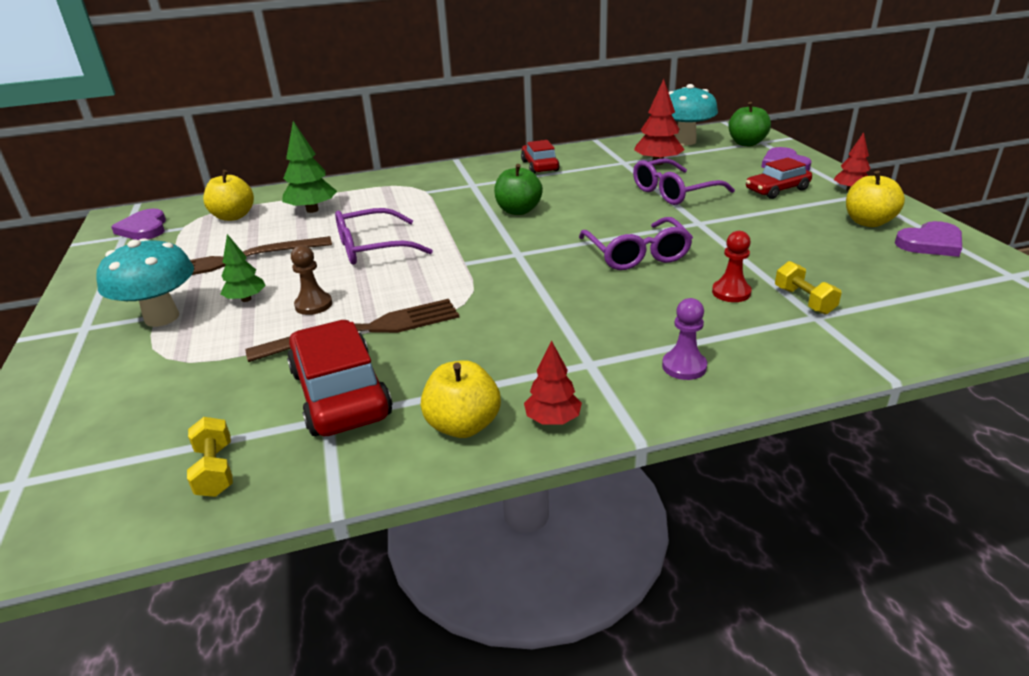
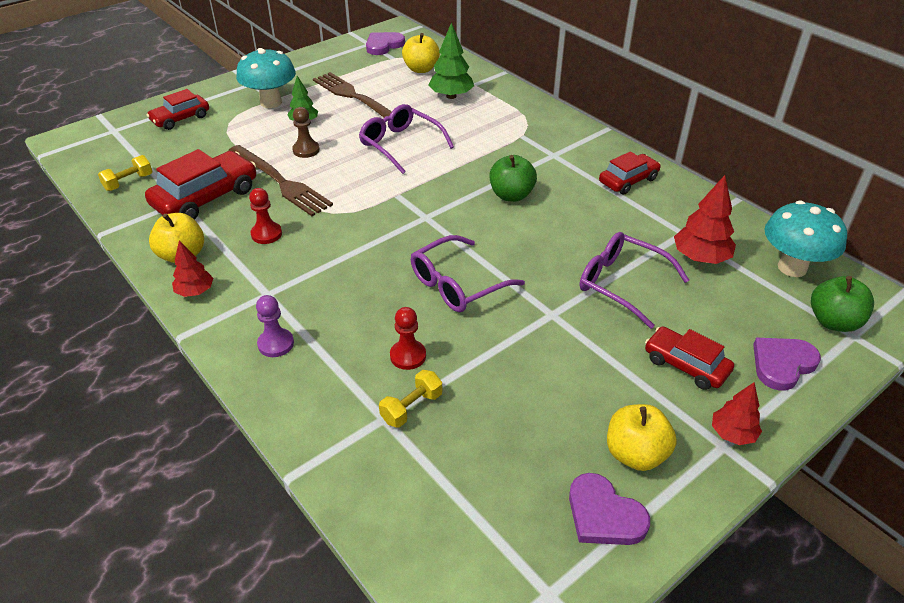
camera: 65 degrees right, 10 degrees up
none -> red car [147,89,209,130]
none -> red pawn [249,188,282,244]

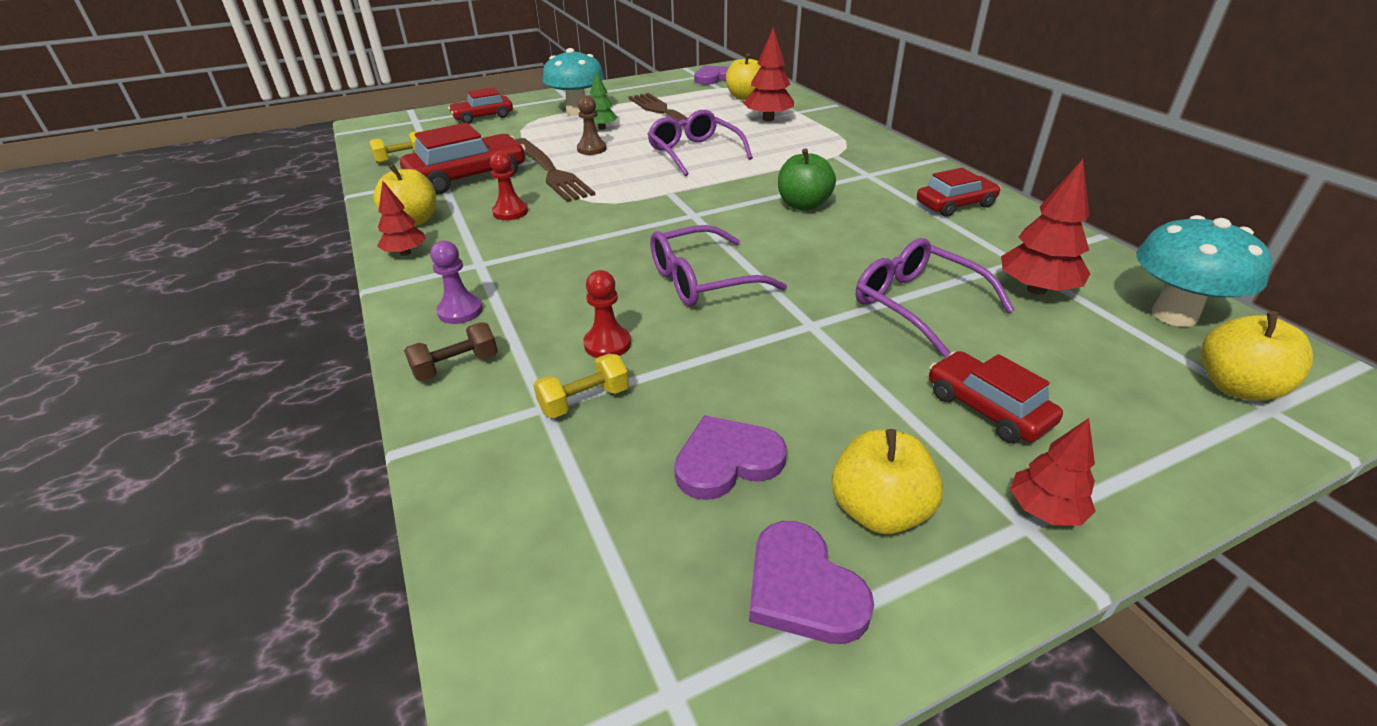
camera: 15 degrees right, 5 degrees down
green tree [428,22,474,99] -> red tree [743,27,794,121]
purple heart [753,338,821,391] -> purple heart moved to [674,415,787,500]
green apple [811,276,874,332] -> yellow apple [1201,311,1313,401]
none -> brown dumbbell [404,322,498,381]

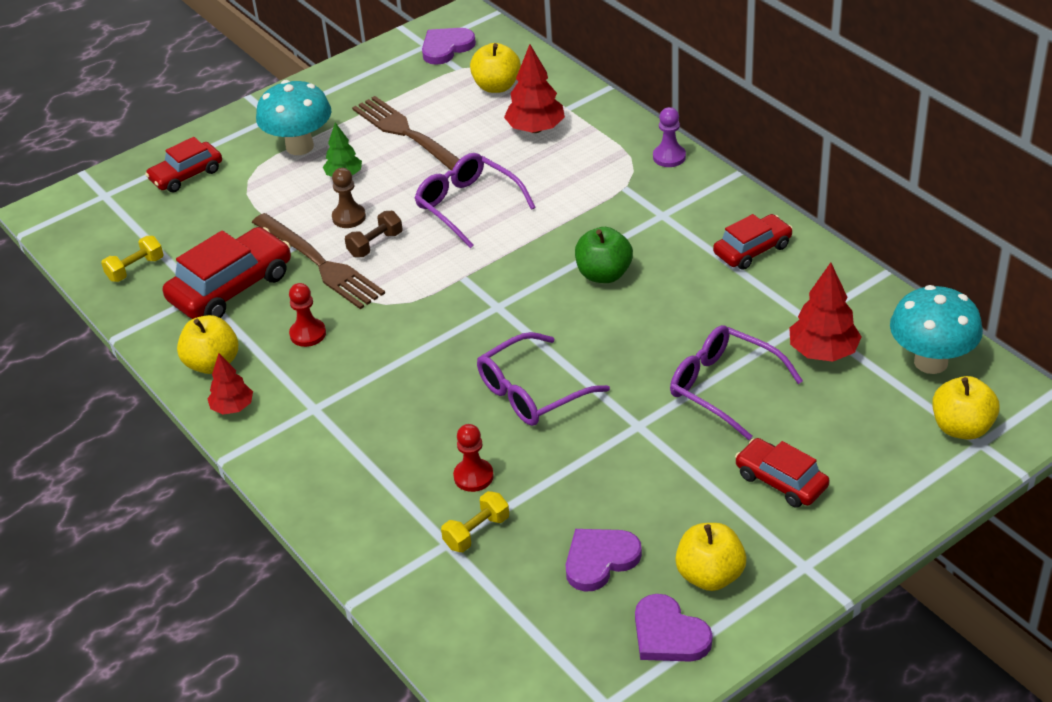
camera: 10 degrees left, 5 degrees up
brown dumbbell [404,322,498,381] -> brown dumbbell moved to [345,211,403,257]
purple pawn [430,241,483,324] -> purple pawn moved to [653,107,686,167]
red tree [1010,418,1096,526] -> none

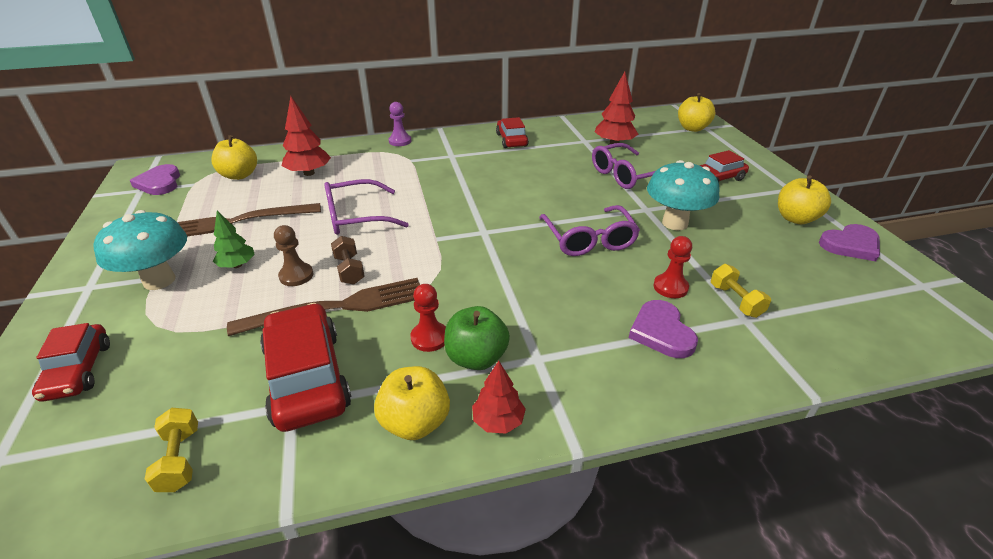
camera: 70 degrees left, 5 degrees down
purple heart [566,529,642,591] -> purple heart moved to [629,300,698,358]
green apple [575,227,633,283] -> green apple moved to [444,306,510,370]
turquoise mushroom [890,285,983,374] -> turquoise mushroom moved to [647,160,719,230]

